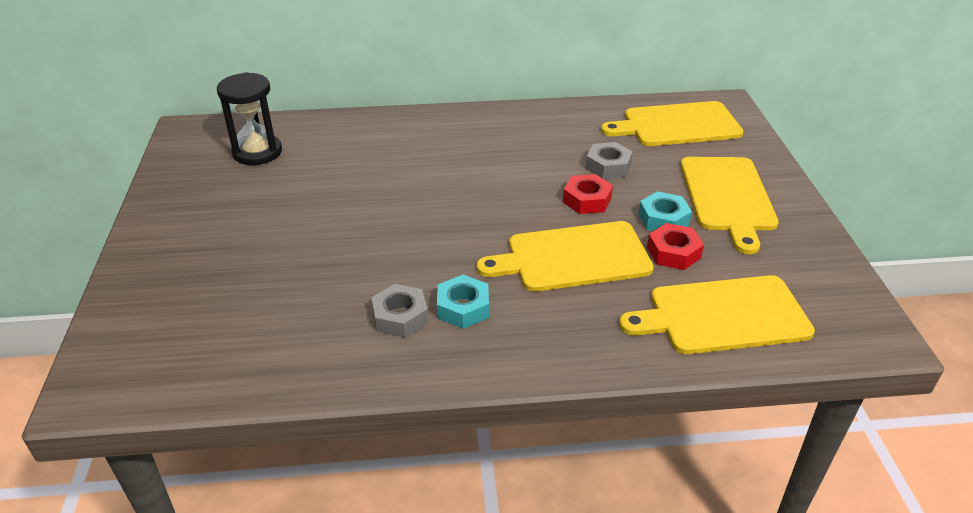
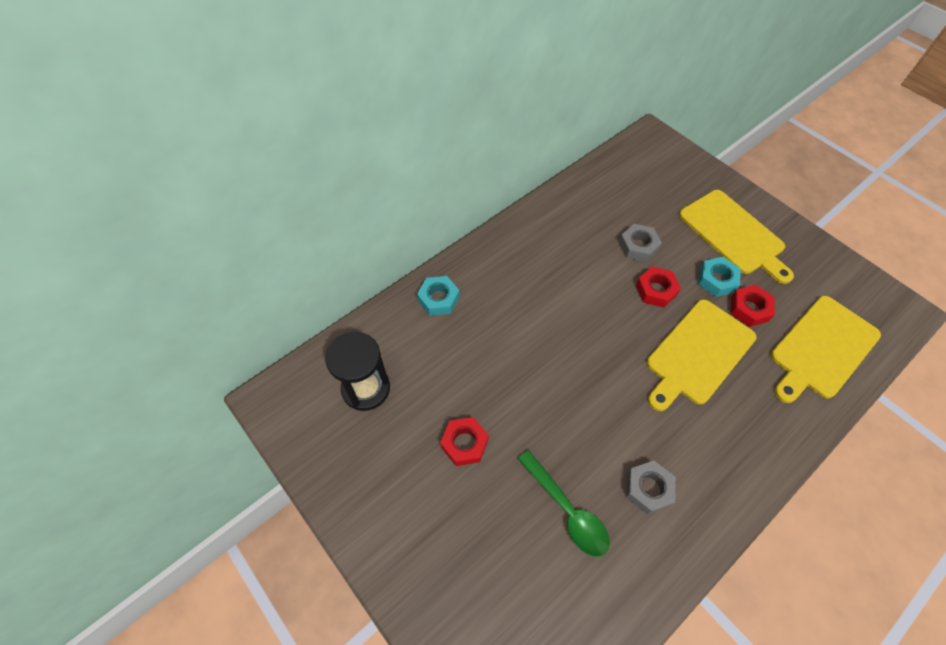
camera: 35 degrees left, 20 degrees up
turquoise nut [437,275,489,329] -> turquoise nut moved to [417,276,460,316]
yellow cutting board [601,101,744,146] -> none
none -> red nut [440,417,489,466]
none -> green spoon [518,450,610,557]

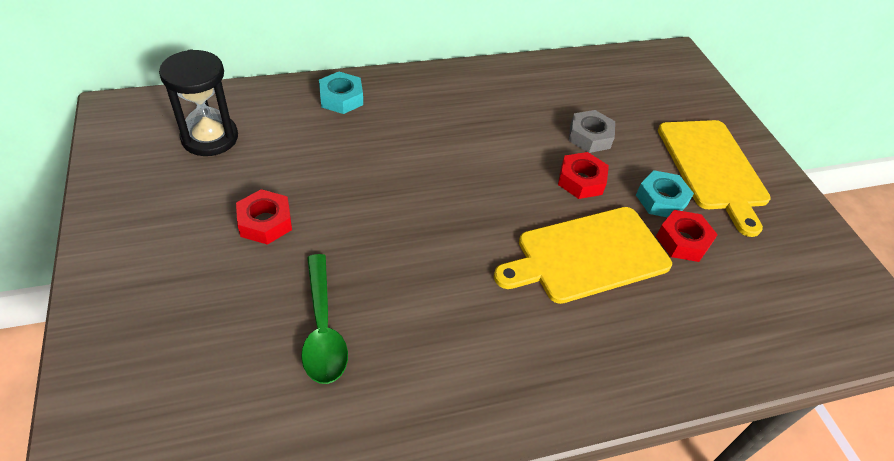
camera: 20 degrees right, 10 degrees down
grey nut [626,460,676,514] -> none
yellow cutting board [771,296,881,403] -> none

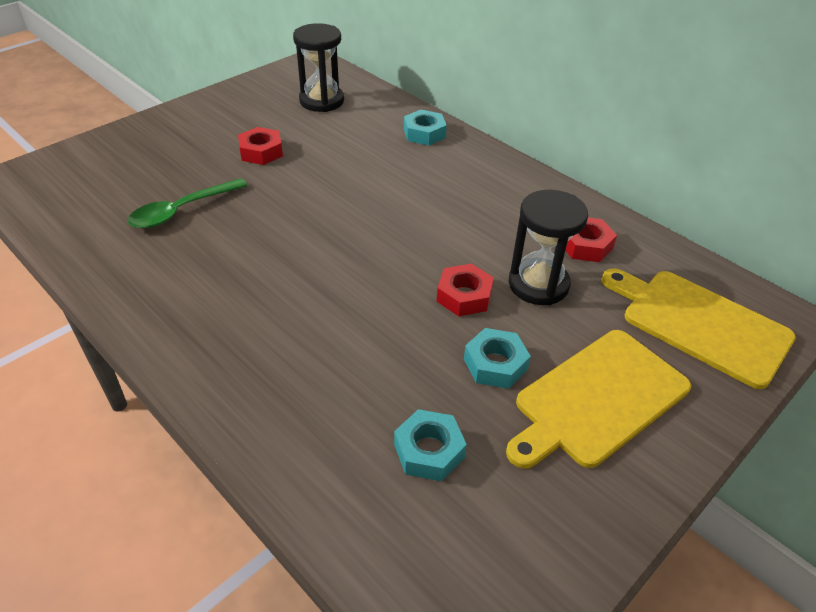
camera: 65 degrees right, 5 degrees down
yellow cutting board [494,207,672,304] -> yellow cutting board moved to [602,268,796,389]
grey nut [569,110,615,153] -> black hourglass [509,190,588,305]
red nut [656,210,718,262] -> red nut moved to [565,218,617,262]
none -> turquoise nut [394,409,467,481]

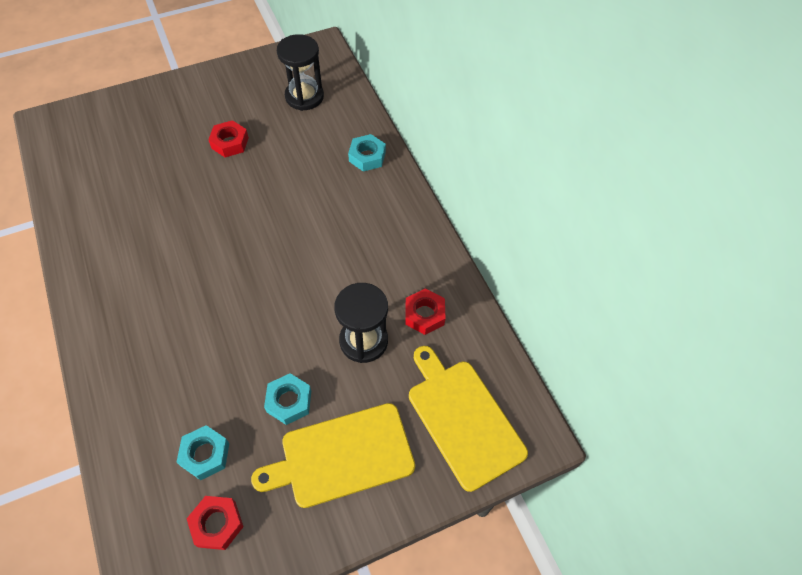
camera: 20 degrees right, 15 degrees up
green spoon [128,178,248,229] -> none
red nut [437,264,494,316] -> red nut moved to [186,496,244,550]

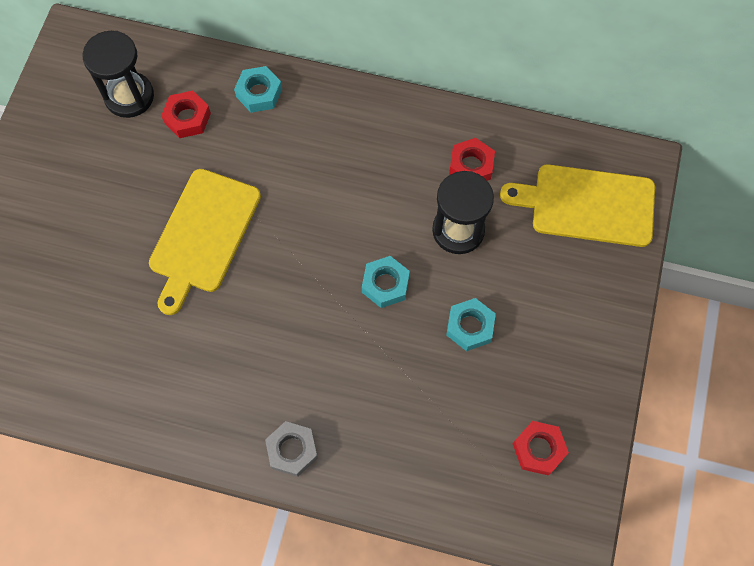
camera: 50 degrees left, 10 degrees up
turquoise nut [177,425,229,480] -> turquoise nut moved to [362,256,410,308]
red nut [208,120,249,157] -> red nut moved to [161,91,211,138]
yellow cutting board [251,403,415,508] -> yellow cutting board moved to [149,169,261,315]
none -> grey nut [265,421,318,477]

